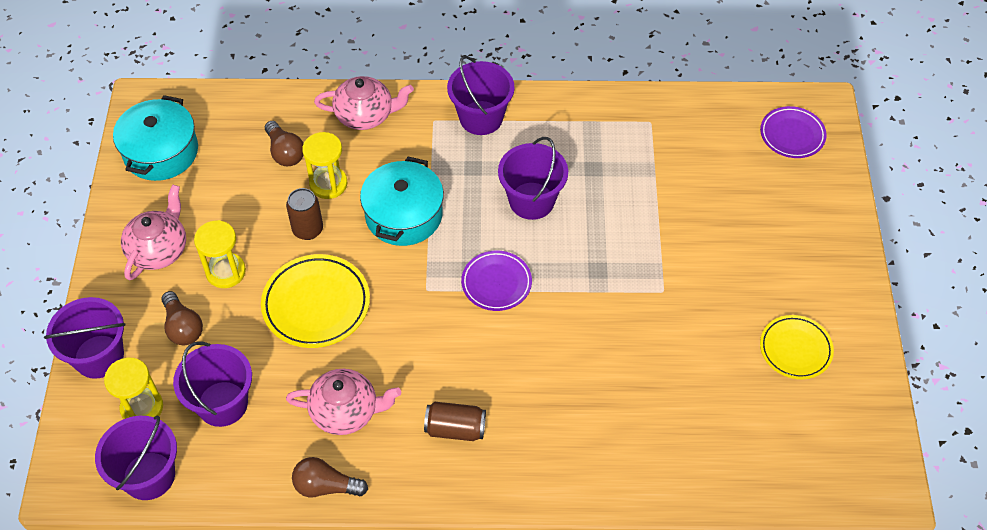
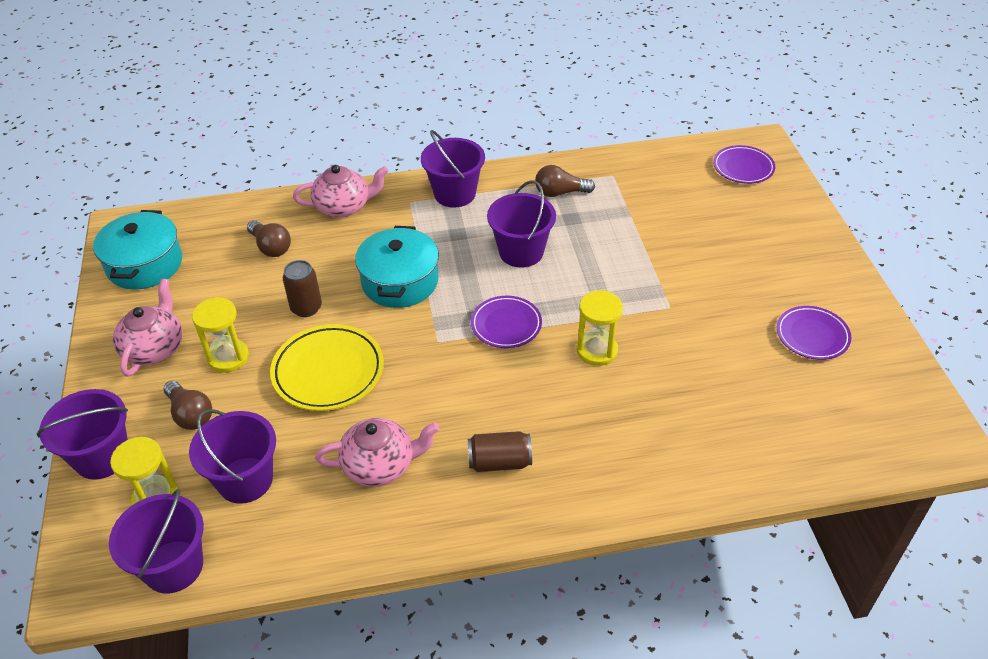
camera: 10 degrees left, 10 degrees down
brown light bulb [292,457,368,497] -> brown light bulb moved to [535,165,595,197]
yellow hourglass [302,132,347,199] -> yellow hourglass moved to [576,290,623,366]
yellow plate [760,315,834,379] -> purple plate [777,306,851,360]

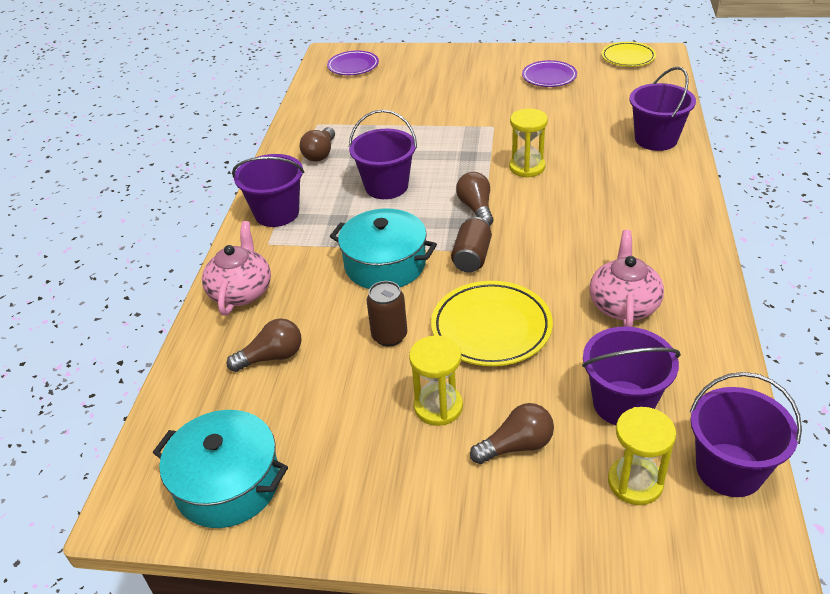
camera: 70 degrees left, 5 degrees down
purple bucket [37,389,128,480] -> purple bucket moved to [629,67,696,151]
pink teapot [113,279,183,376] -> none
brown can [468,431,532,472] -> brown can moved to [451,217,492,273]
purple plate [471,296,542,348] -> brown light bulb [456,172,493,225]
none -> yellow plate [602,42,656,67]

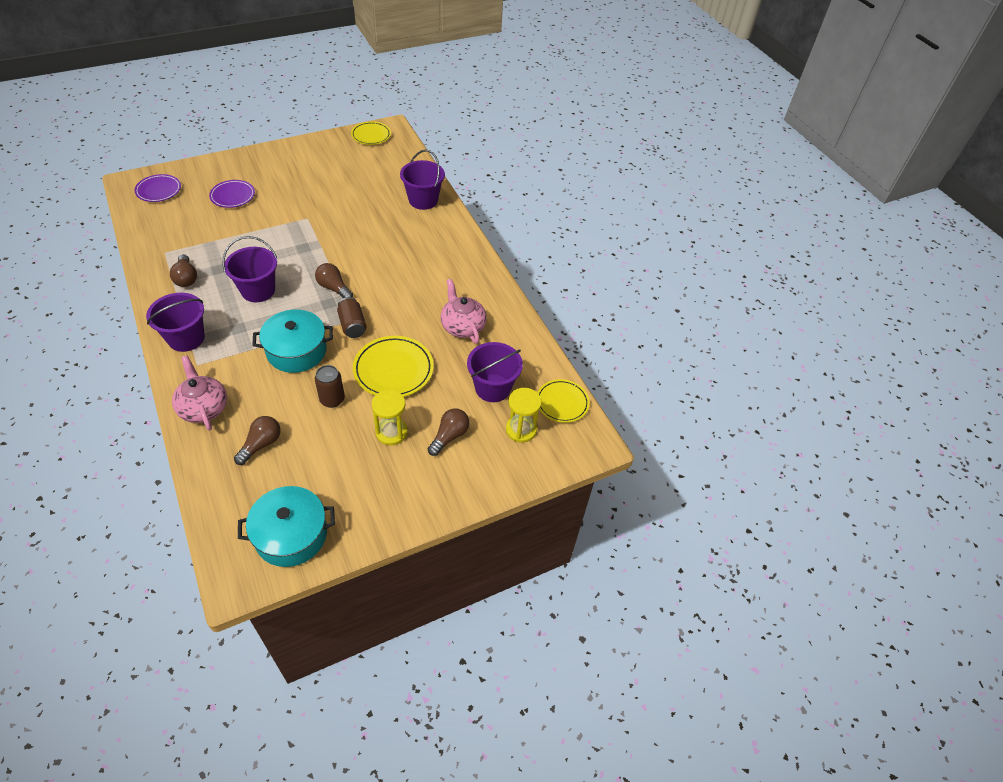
camera: 40 degrees left, 10 degrees up
yellow hourglass [509,108,548,178] -> none
purple plate [522,60,577,87] -> purple plate moved to [209,180,255,208]
purple bucket [690,372,802,497] -> yellow plate [537,379,590,423]

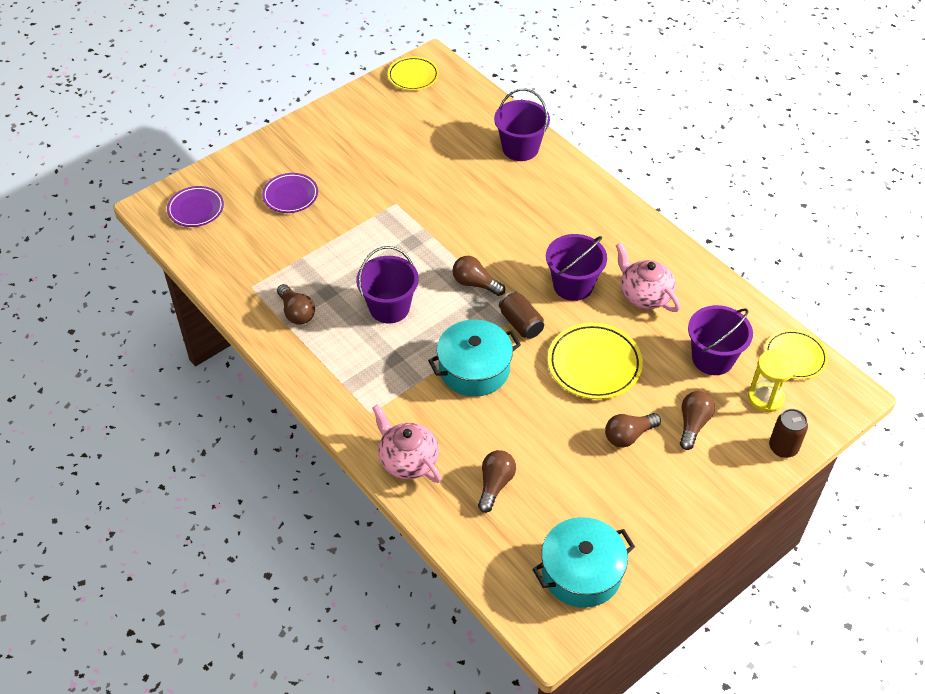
camera: 10 degrees left, 0 degrees up
purple bucket [146,293,205,352] -> purple bucket moved to [546,234,607,301]
brown can [315,365,345,408] -> brown can moved to [769,409,808,458]
yellow hourglass [372,390,408,445] -> brown light bulb [605,413,661,448]

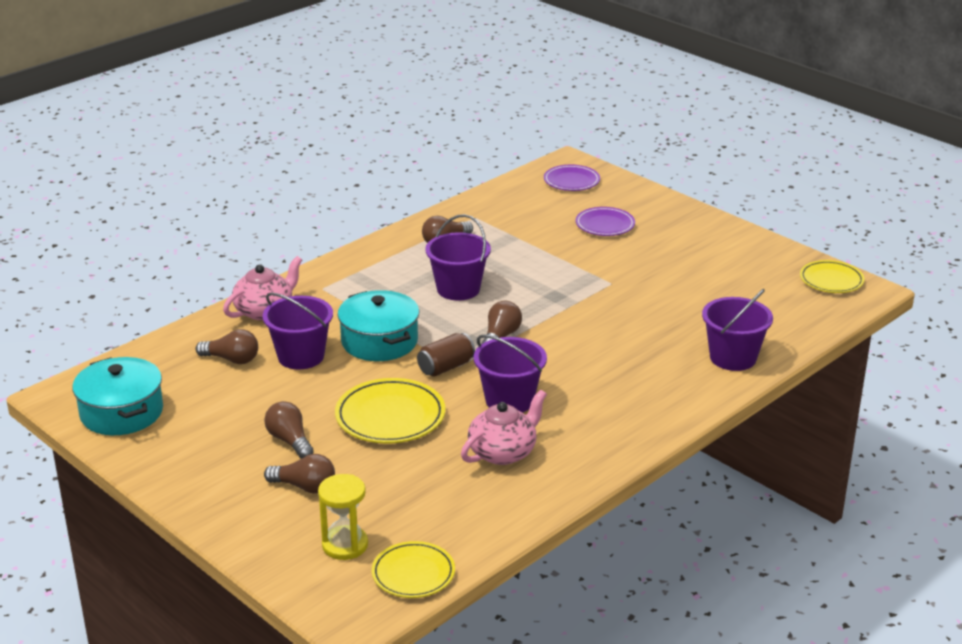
camera: 85 degrees right, 20 degrees down
purple bucket [688,305,753,375] -> purple bucket moved to [263,293,333,370]
brown can [769,409,808,458] -> none

